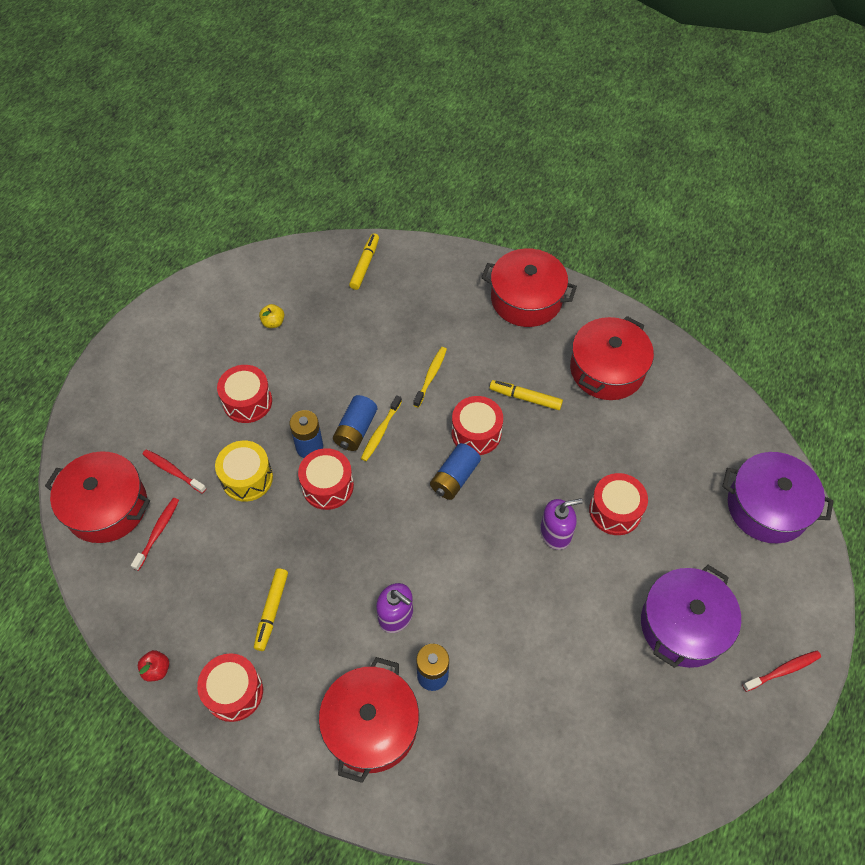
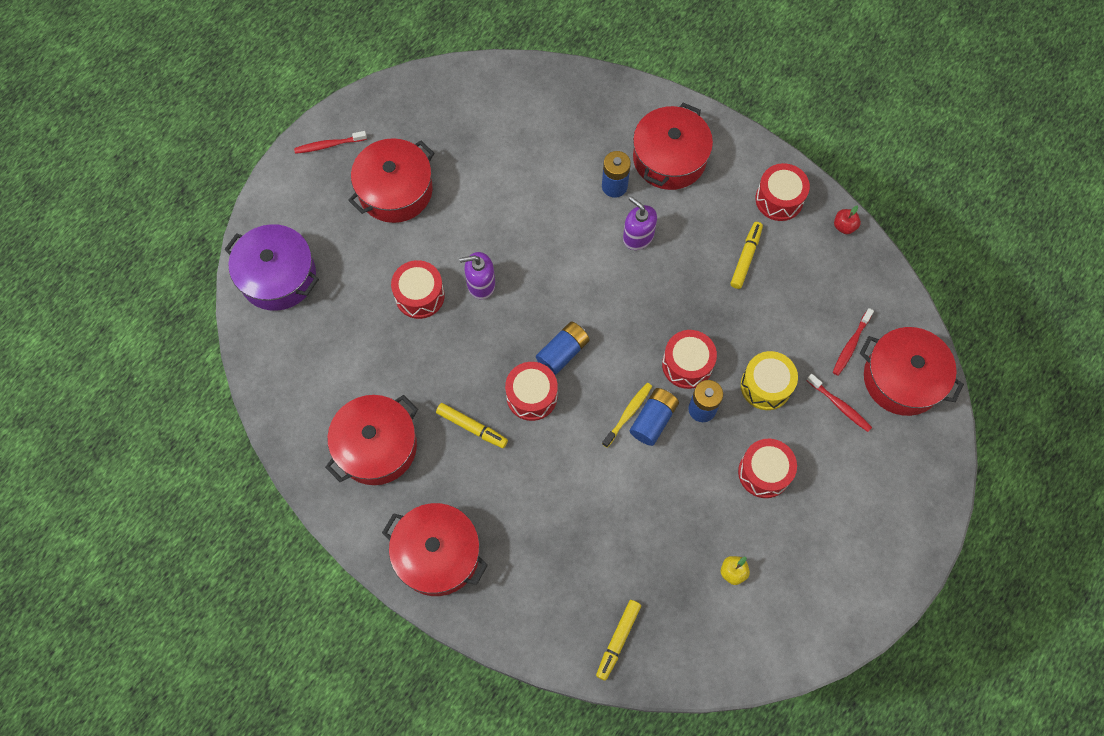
camera: 170 degrees left, 10 degrees up
yellow toothbrush [413,347,447,408] -> none
purple pot [641,565,741,668] -> red pot [348,138,435,223]

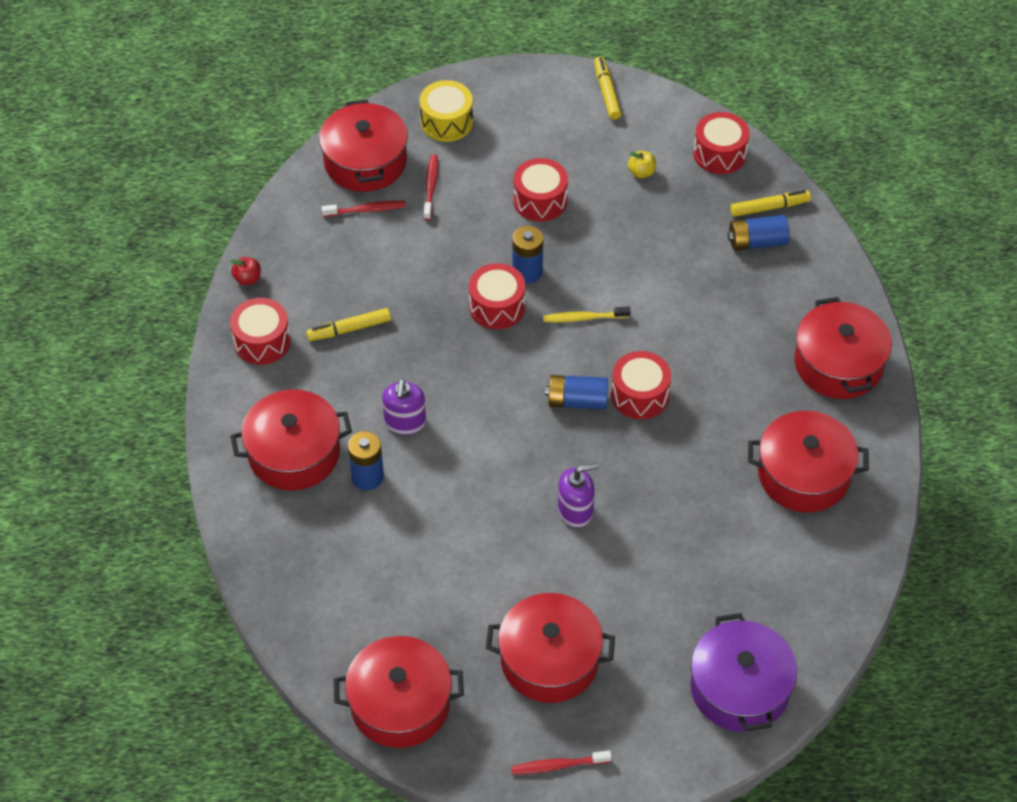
camera: 130 degrees left, 15 degrees down
red toothbrush [294,131,367,154] -> red toothbrush turned 135 degrees clockwise [511,750,612,775]
red drum [391,260,445,319] -> red drum moved to [693,112,750,174]
yellow marker [436,403,508,448] -> yellow marker moved to [594,56,621,120]
purple soap dispenser [459,252,495,299] -> purple soap dispenser turned 60 degrees counterclockwise [558,463,598,528]
blue battery [630,388,679,446] -> blue battery moved to [728,215,790,251]
yellow drum [741,351,798,410] -> yellow drum moved to [420,80,473,142]
none -> red pot [334,636,464,748]

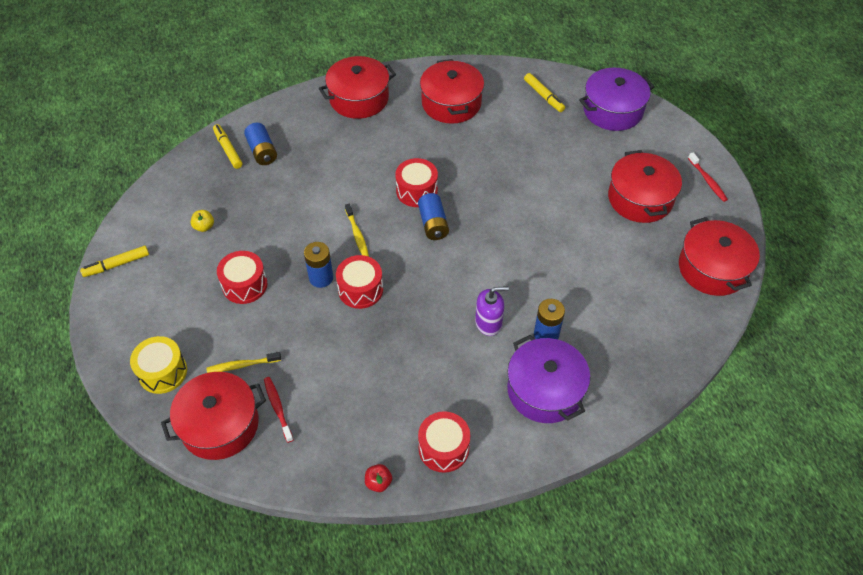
camera: 105 degrees left, 0 degrees up
red pot [230,389,352,491] -> purple pot [507,335,590,423]
yellow marker [306,308,391,341] -> yellow marker moved to [524,73,565,112]
red toothbrush [424,154,438,220] -> yellow toothbrush [207,352,281,373]
purple soap dispenser [558,463,598,528] -> none
red drum [693,112,750,174] -> none

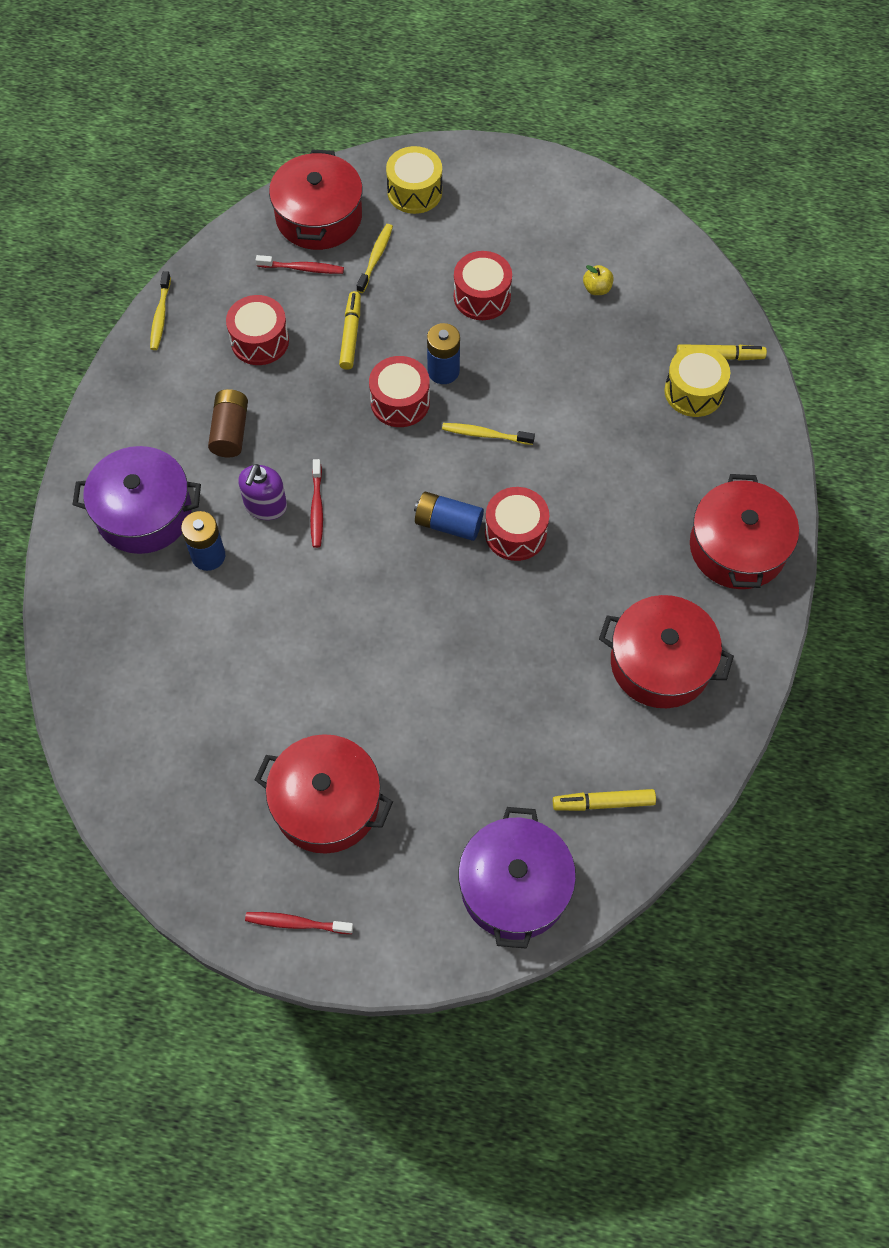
camera: 120 degrees right, 10 degrees up
yellow marker [80,246,149,277] -> yellow marker moved to [339,291,361,370]
blue battery [244,123,277,165] -> yellow drum [664,346,730,417]
red apple [365,464,392,492] -> yellow toothbrush [150,271,171,350]
red drum [418,411,470,473] -> red drum moved to [226,295,289,365]
red pot [679,217,760,296] -> none
none -> brown battery [208,389,248,458]
none -> red toothbrush [310,459,323,548]

